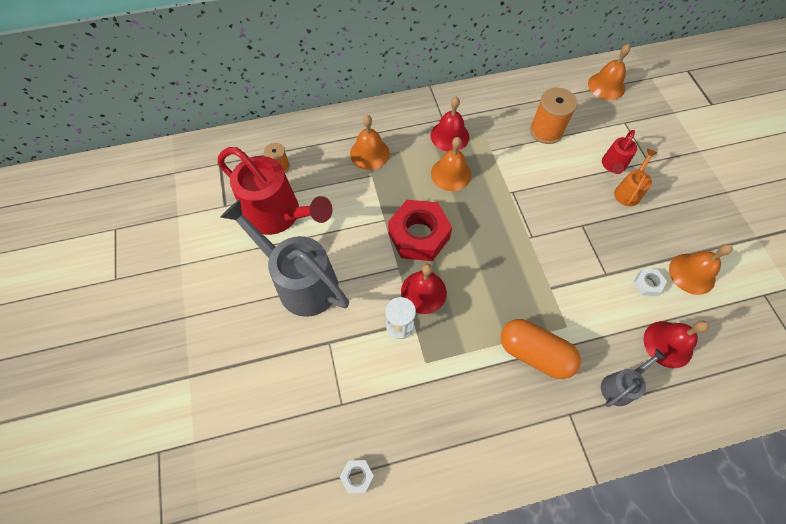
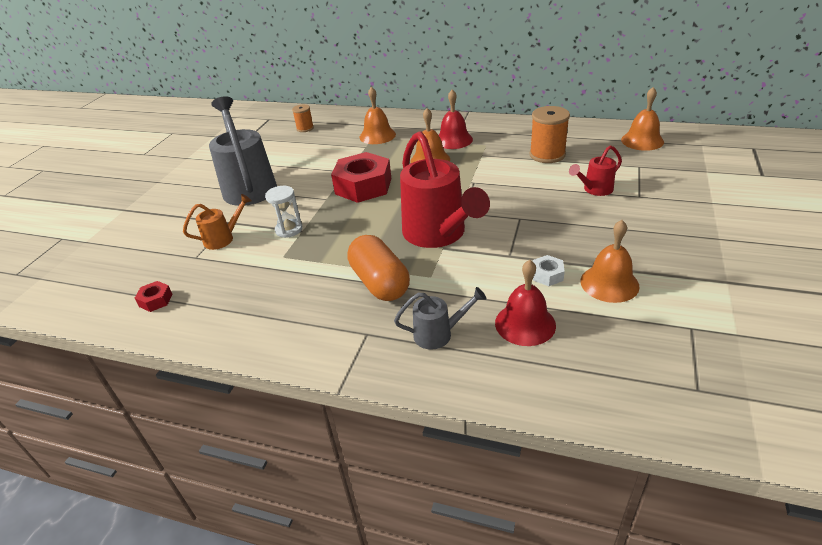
camera: 35 degrees right, 25 degrees down
red watering can [218,147,333,235] -> red watering can moved to [400,131,490,248]
white nut [340,460,374,493] -> red nut [135,281,173,312]
red bell [401,264,447,314] -> none
orange watering can [614,149,658,206] -> orange watering can moved to [183,194,252,250]

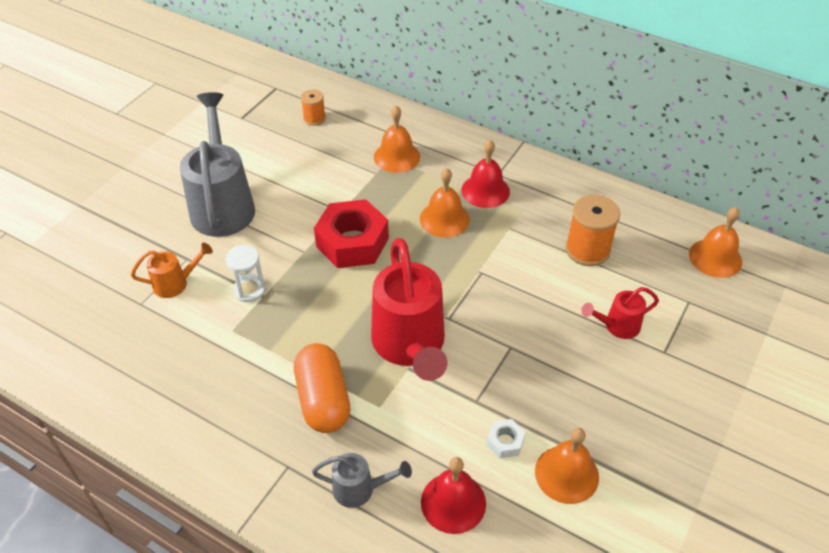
camera: 10 degrees right, 10 degrees up
red nut [135,281,173,312] -> none

